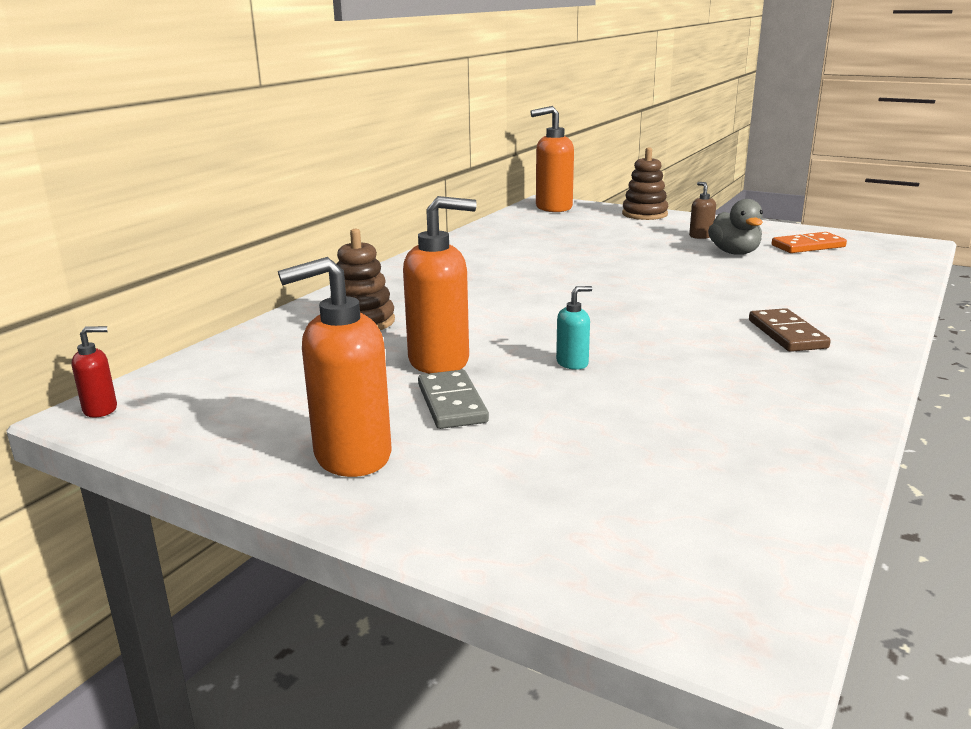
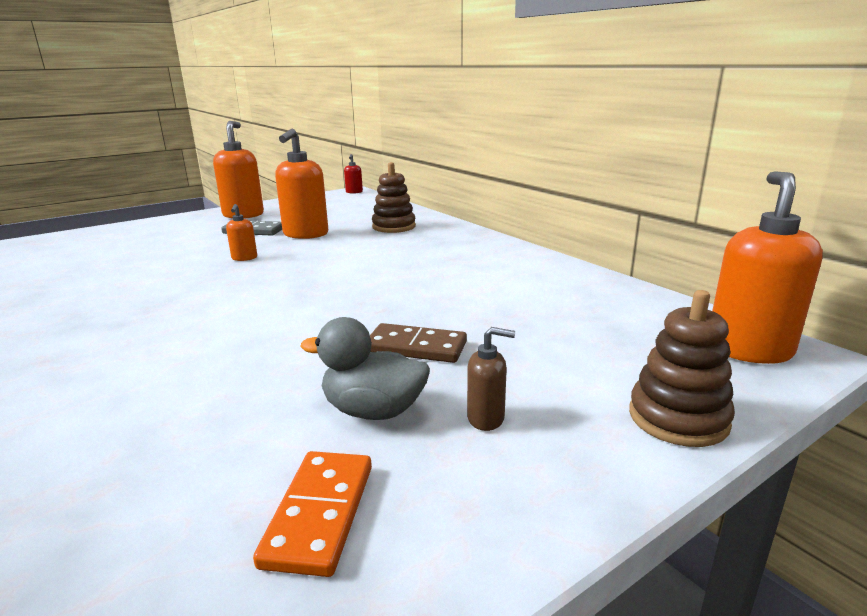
camera: 115 degrees right, 0 degrees up
turquoise soap dispenser [556,286,593,370] -> orange soap dispenser [226,204,257,261]
brown domino [749,308,831,352] -> brown domino moved to [370,323,467,363]

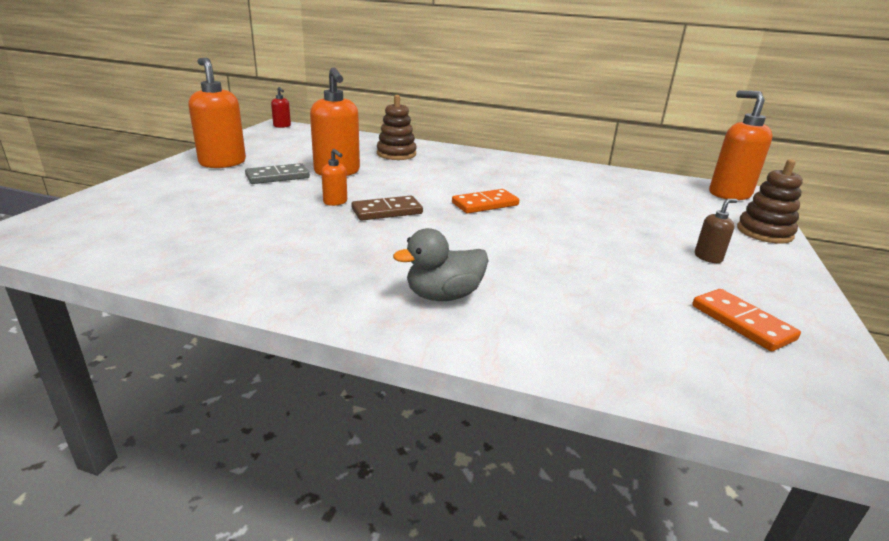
camera: 40 degrees left, 5 degrees up
grey duck [300,317,430,420] -> grey duck moved to [393,228,489,301]
brown domino [370,323,467,363] -> brown domino moved to [352,196,423,221]
none -> orange domino [452,189,519,213]

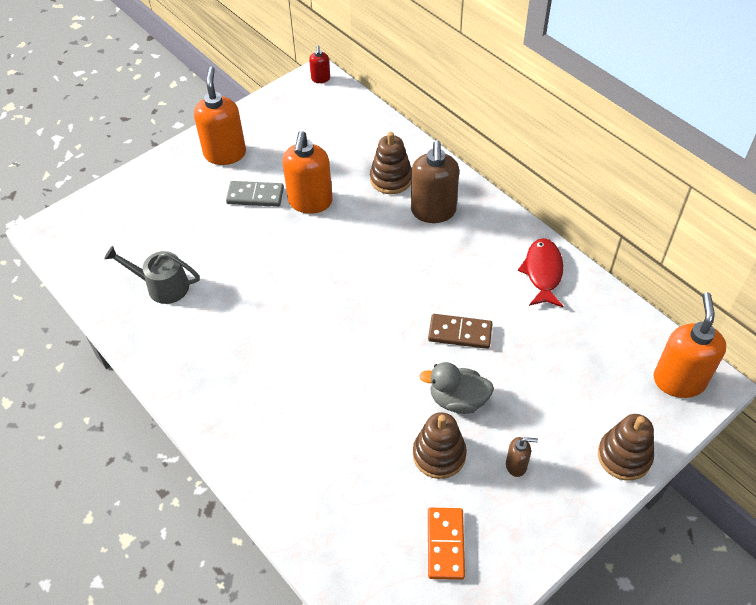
camera: 35 degrees right, 25 degrees up
orange soap dispenser [321,149,347,206] -> none
brown domino [352,196,423,221] -> brown domino moved to [428,314,493,349]
grey duck [393,228,489,301] -> grey duck moved to [419,362,494,414]
orange domino [452,189,519,213] -> none
none -> grey watering can [104,246,200,304]
none -> brown soap dispenser [411,140,459,223]
none -> brown stacking toy [413,412,467,479]
none -> red fish [518,238,563,307]

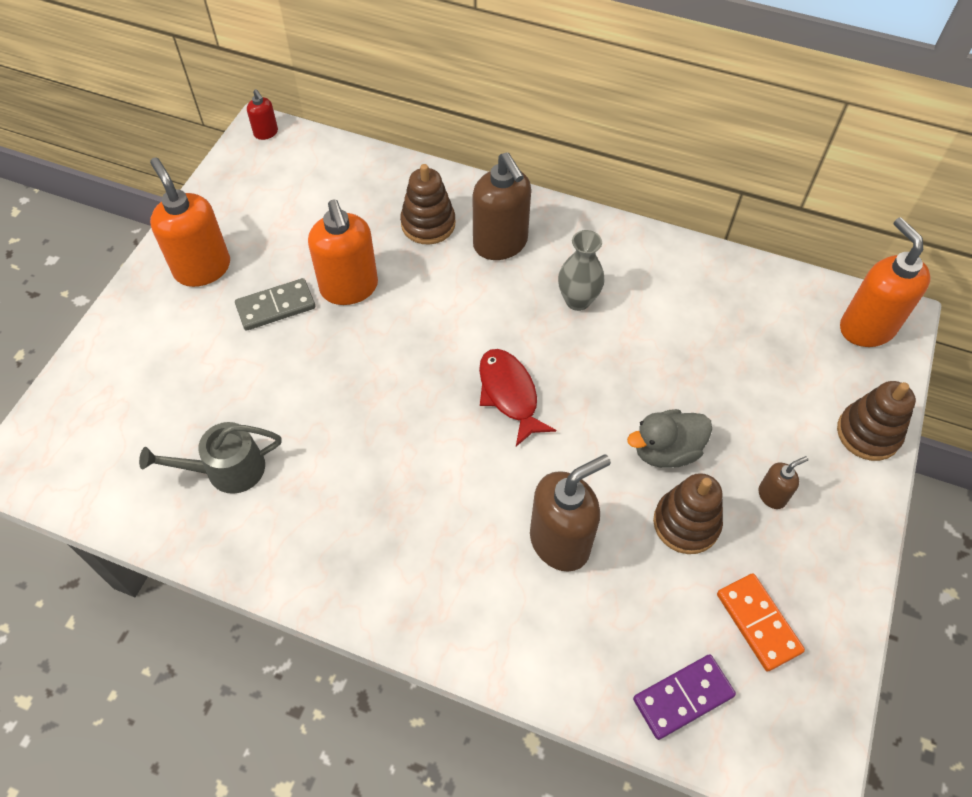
camera: 30 degrees left, 5 degrees up
brown domino [428,314,493,349] -> none
red fish [518,238,563,307] -> red fish moved to [479,349,556,446]
none -> brown soap dispenser [530,455,611,572]
none -> grey vase [558,230,605,311]
none -> purple domino [633,654,736,740]

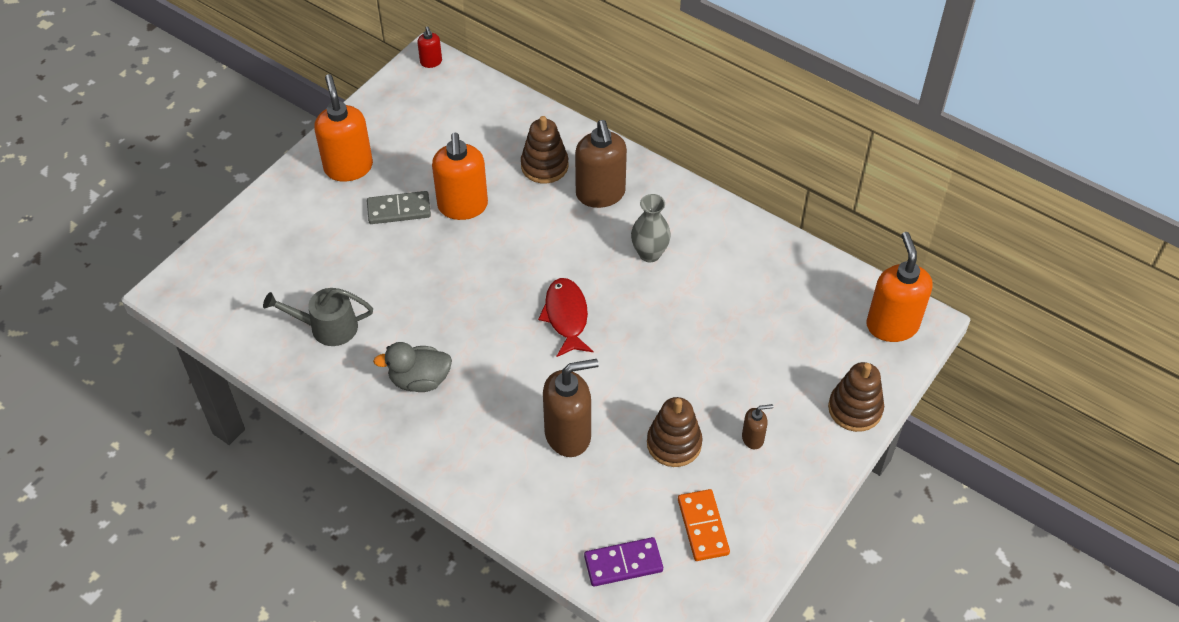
camera: 15 degrees right, 5 degrees down
grey duck [627,409,712,468] -> grey duck moved to [373,342,452,392]

